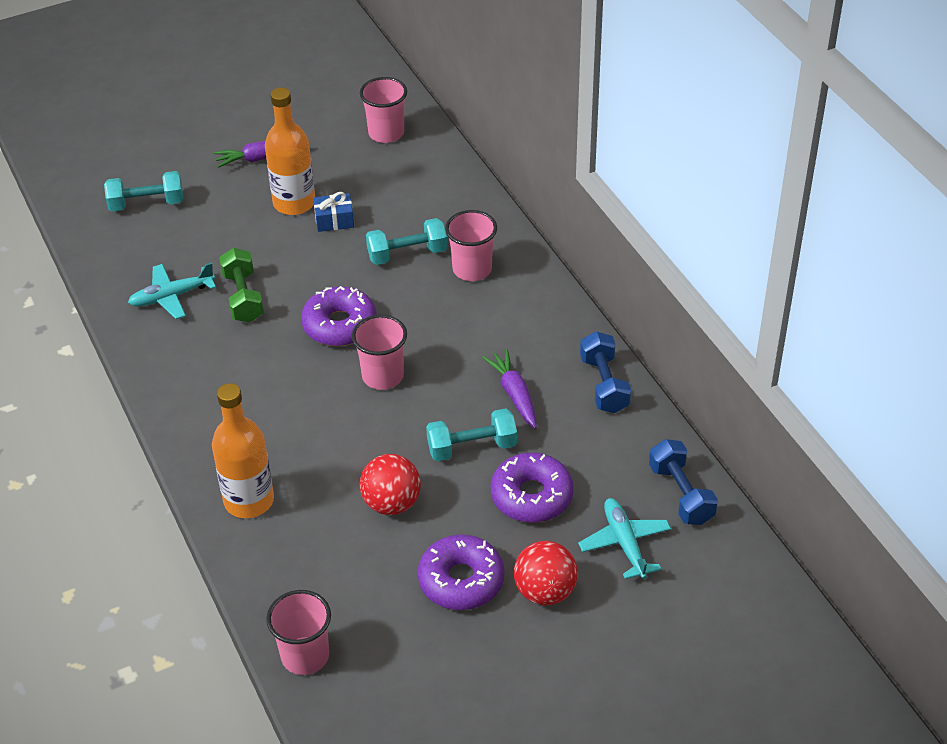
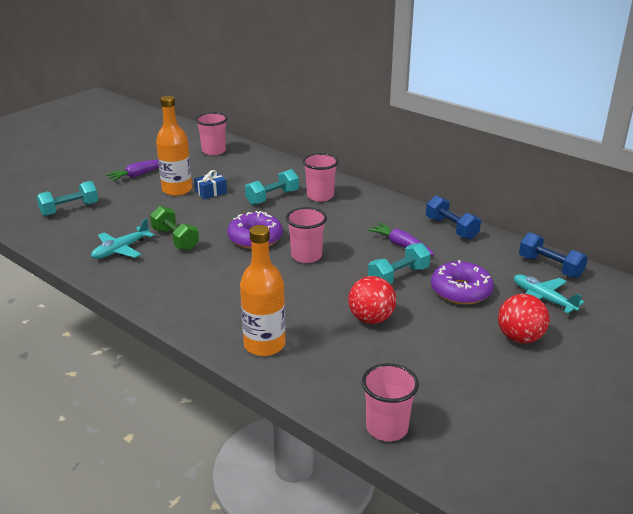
camera: 25 degrees left, 15 degrees down
purple donut [418,534,504,610] -> none

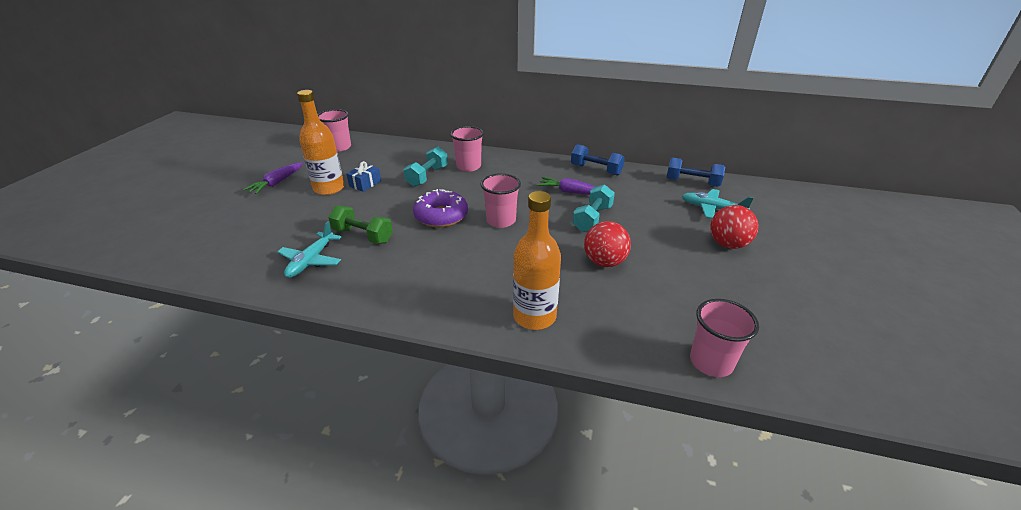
camera: 25 degrees left, 5 degrees up
turquoise dumbbell [36,181,98,216] -> none
purple donut [431,260,494,305] -> none

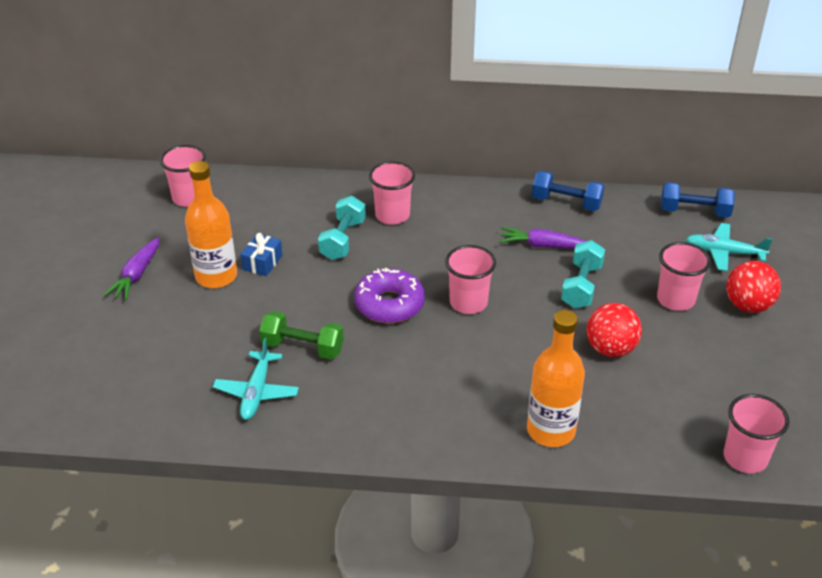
camera: 10 degrees left, 5 degrees up
none -> pink cup [657,242,711,311]

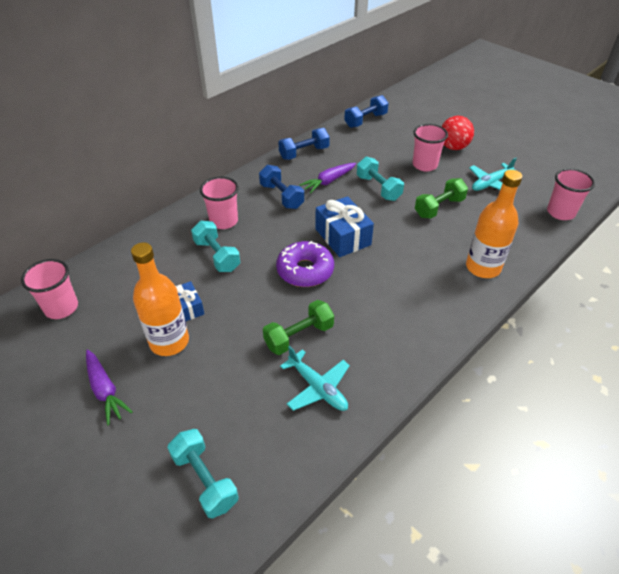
camera: 50 degrees left, 5 degrees up
pink cup [445,245,496,314] -> blue gift [315,196,374,257]
red ball [587,303,642,357] -> green dumbbell [415,178,468,219]
turquoise plane [685,223,773,271] -> turquoise plane moved to [469,157,517,191]
none -> turquoise dumbbell [167,429,239,519]
none -> blue dumbbell [259,165,304,209]

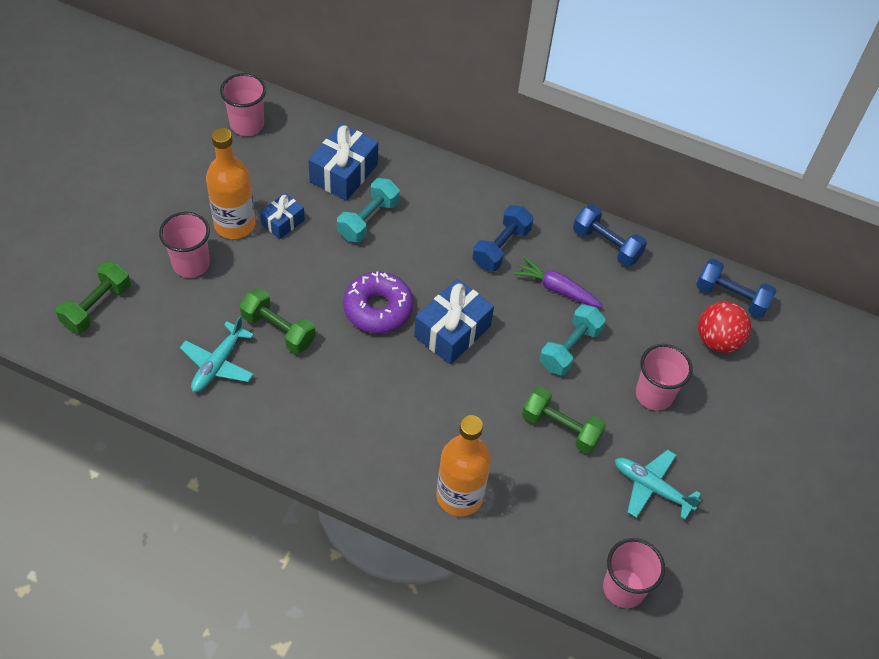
camera: 65 degrees right, 10 degrees up
purple carrot [86,349,133,425] -> none
turquoise dumbbell [167,429,239,519] -> green dumbbell [56,262,131,333]
pink cup [200,177,239,229] -> pink cup moved to [159,212,210,278]
red ball [441,116,474,150] -> red ball moved to [698,301,751,353]
none -> blue gift [308,124,378,201]

